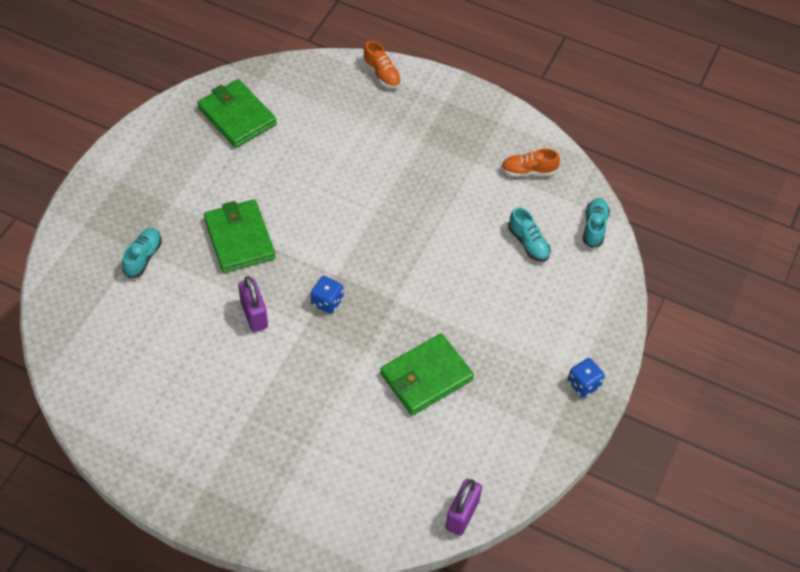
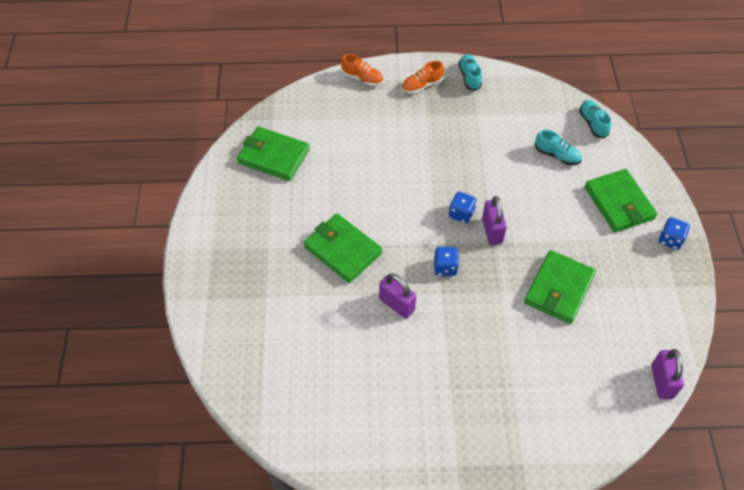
camera: 25 degrees left, 0 degrees up
turquoise shoe [122,228,161,278] -> turquoise shoe moved to [458,54,482,91]
orange shoe [501,148,560,177] -> orange shoe moved to [402,61,444,94]
none -> blue dice [449,192,477,223]
none -> purple padlock [482,196,507,245]
none -> green wallet [584,169,657,232]

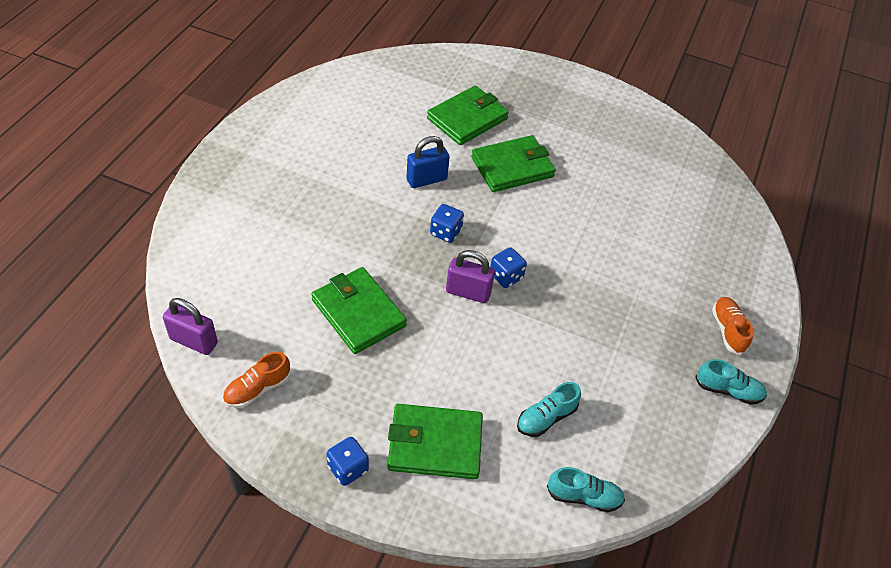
camera: 110 degrees right, 5 degrees down
green wallet [237,126,310,181] -> green wallet moved to [427,86,509,145]
orange shoe [341,54,384,86] -> orange shoe moved to [223,352,290,408]
purple padlock [379,273,416,319] -> blue padlock [407,136,449,188]

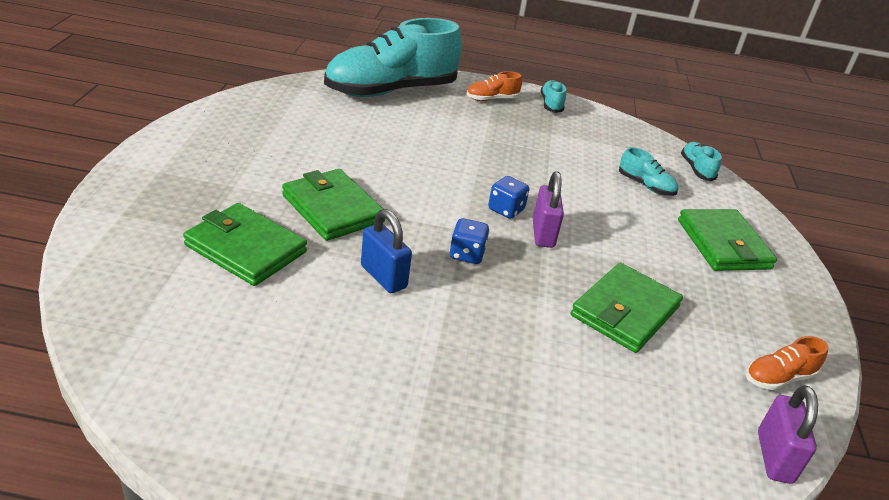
camera: 105 degrees left, 15 degrees down
orange shoe [223,352,290,408] -> orange shoe turned 120 degrees clockwise [746,336,829,390]
blue dice [326,437,369,486] -> none
none -> turquoise shoe [324,18,462,97]

